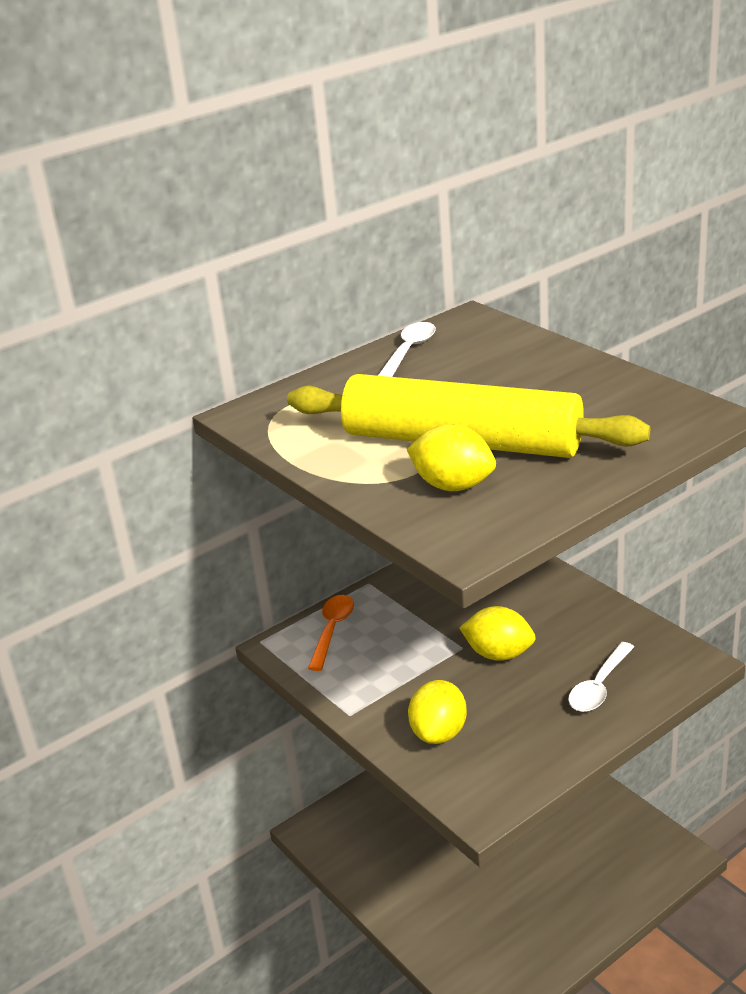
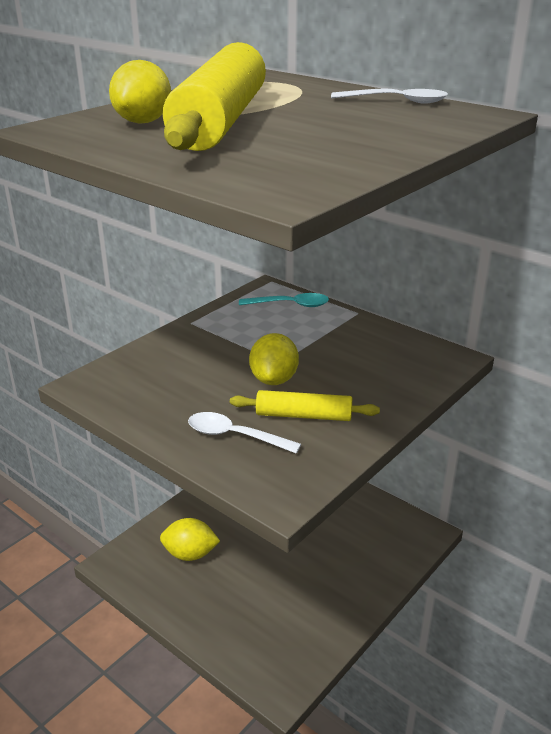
camera: 75 degrees right, 0 degrees up
orange spoon [308,595,354,671] -> turquoise spoon [239,293,329,307]
yellow lemon [408,680,467,744] -> yellow lemon moved to [160,518,220,561]
none -> yellow rolling pin [230,390,380,421]

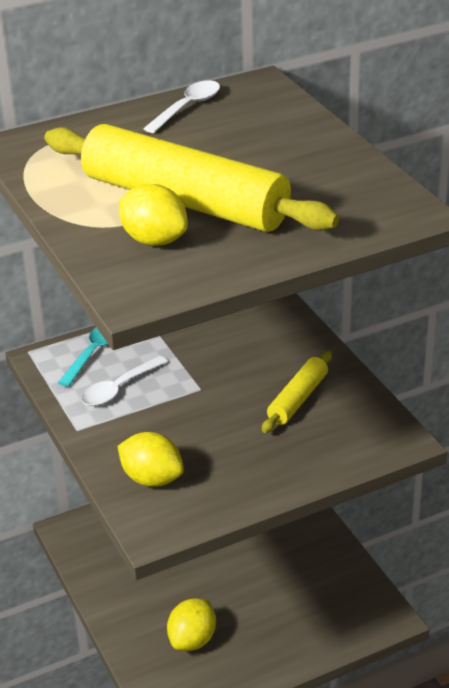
camera: 65 degrees left, 5 degrees up
white spoon [188,412,301,454] -> white spoon moved to [81,356,168,406]
yellow lemon [249,333,299,385] -> yellow lemon moved to [117,432,184,487]

